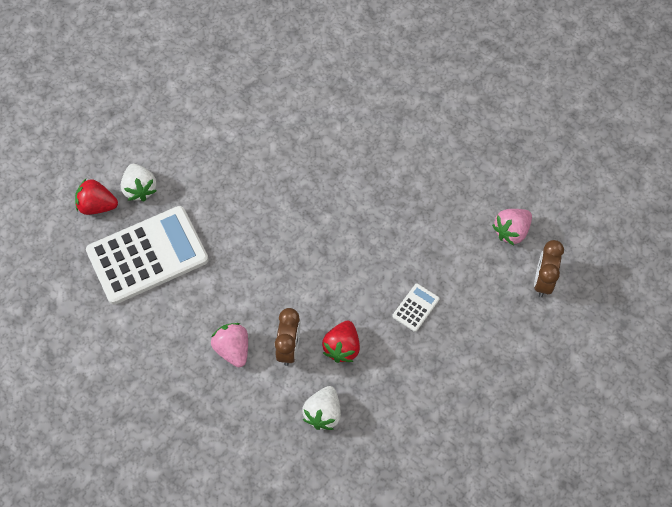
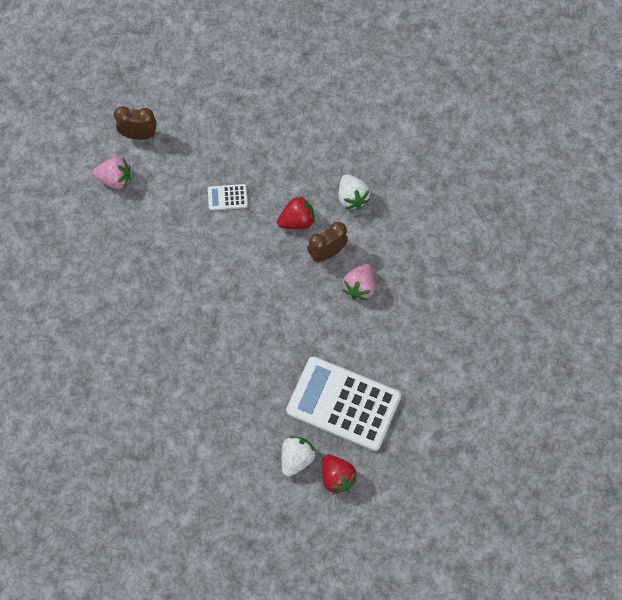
camera: 130 degrees left, 5 degrees up
white strawberry [302,386,341,430] -> white strawberry turned 90 degrees clockwise [338,174,370,209]
brown clock [534,240,564,297] -> brown clock turned 150 degrees counterclockwise [114,106,157,140]

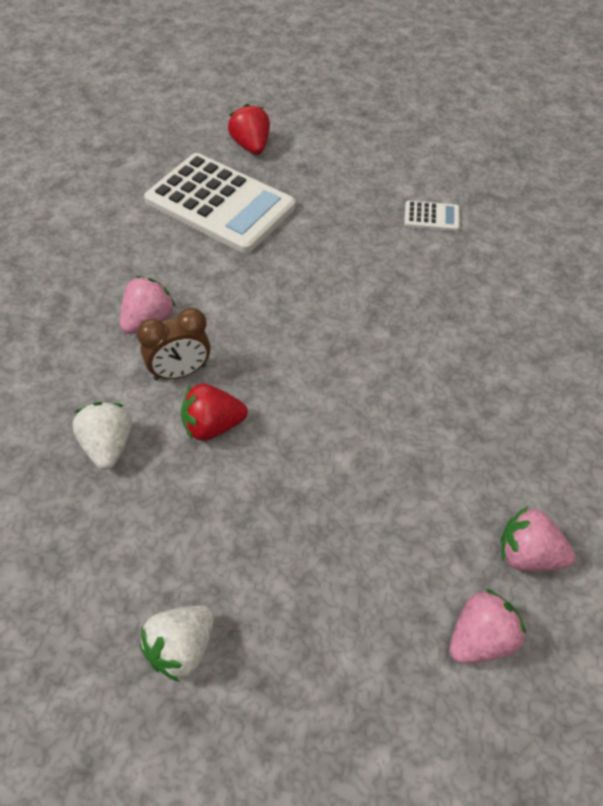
camera: 170 degrees left, 15 degrees down
brown clock [114,106,157,140] -> pink strawberry [449,589,526,664]
white calculator [208,184,248,211] -> white calculator moved to [404,201,459,231]
white strawberry [281,436,316,477] -> white strawberry moved to [140,606,214,682]

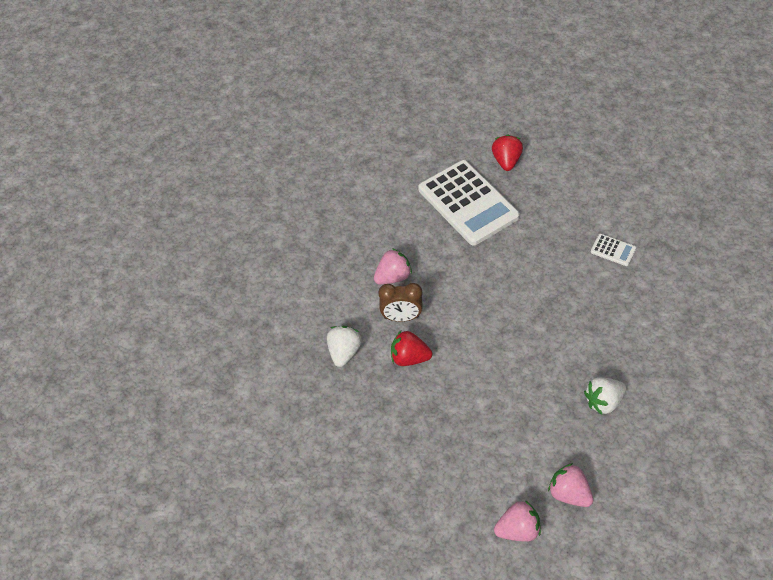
camera: 25 degrees right, 0 degrees up
white strawberry [140,606,214,682] -> white strawberry moved to [584,377,626,415]

